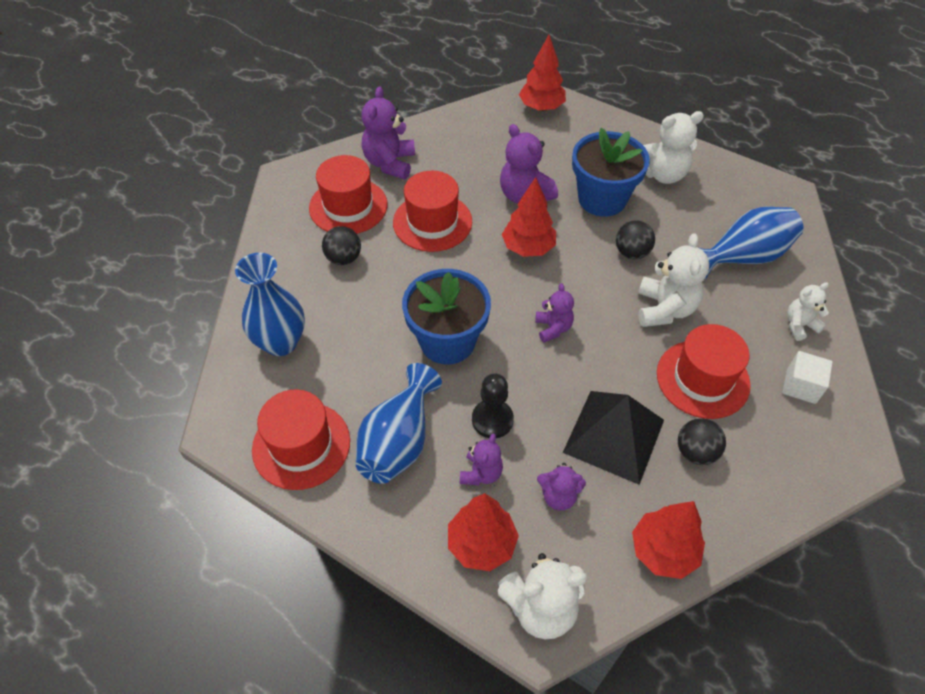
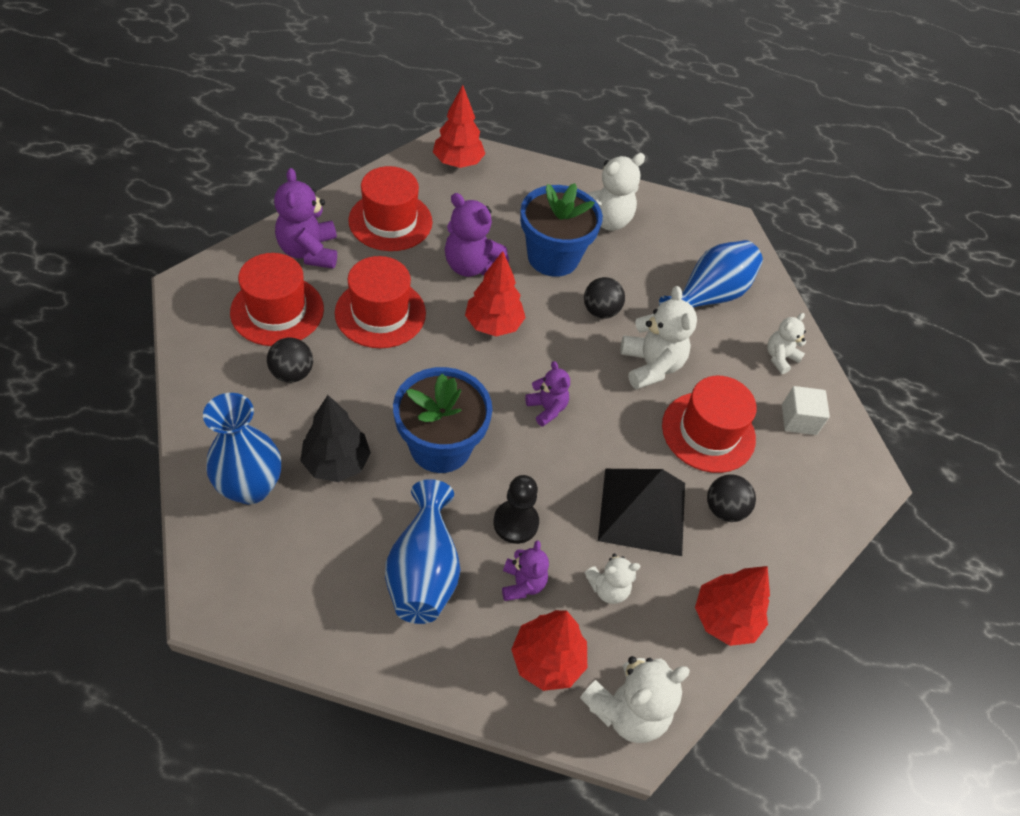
camera: 25 degrees left, 0 degrees up
red hat [252,389,350,490] -> red hat moved to [348,166,432,251]
purple teddy bear [537,463,586,510] -> white teddy bear [584,554,641,604]
none -> black tree [300,395,371,482]

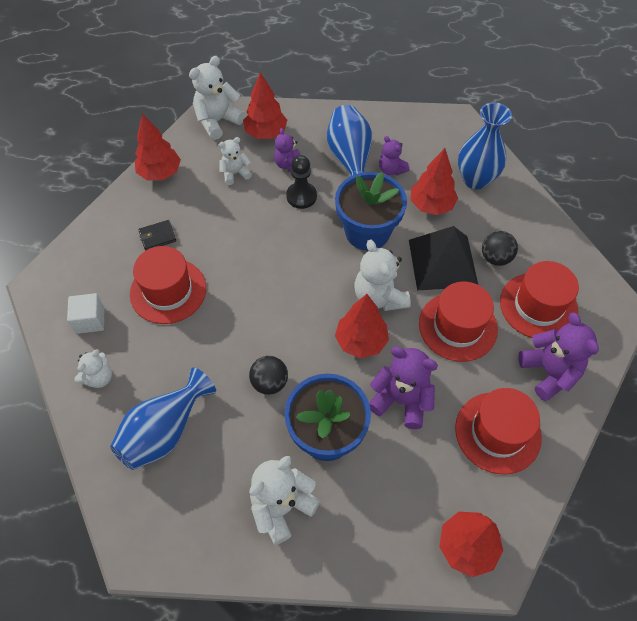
camera: 175 degrees right, 5 degrees up
black tree [300,395,371,482] -> red tree [411,148,458,215]
purple teddy bear [525,361,570,427] -> purple teddy bear moved to [379,136,410,175]
black pyramid [598,469,685,556] -> black pyramid moved to [409,226,478,291]
white teddy bear [620,286,697,389] -> white teddy bear moved to [355,240,411,311]
black ball [707,474,756,522] -> black wallet [138,220,176,251]

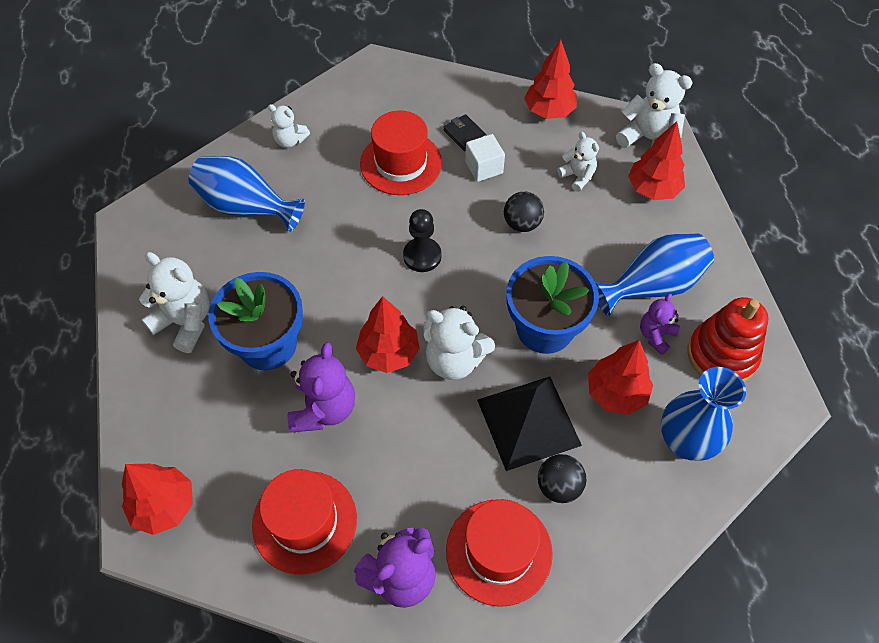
camera: 75 degrees right, 0 degrees up
white cube [67,293,104,334] -> white cube moved to [465,134,505,182]
black ball [249,356,288,395] -> black ball moved to [504,192,544,232]
purple teddy bear [274,128,300,172] -> none
black pawn [286,155,317,209] -> black pawn moved to [403,209,442,272]
white teddy bear [355,240,411,311] -> white teddy bear turned 120 degrees counterclockwise [423,306,495,380]
red hat [419,282,498,362] -> none
none -> red stacking toy [687,297,769,382]

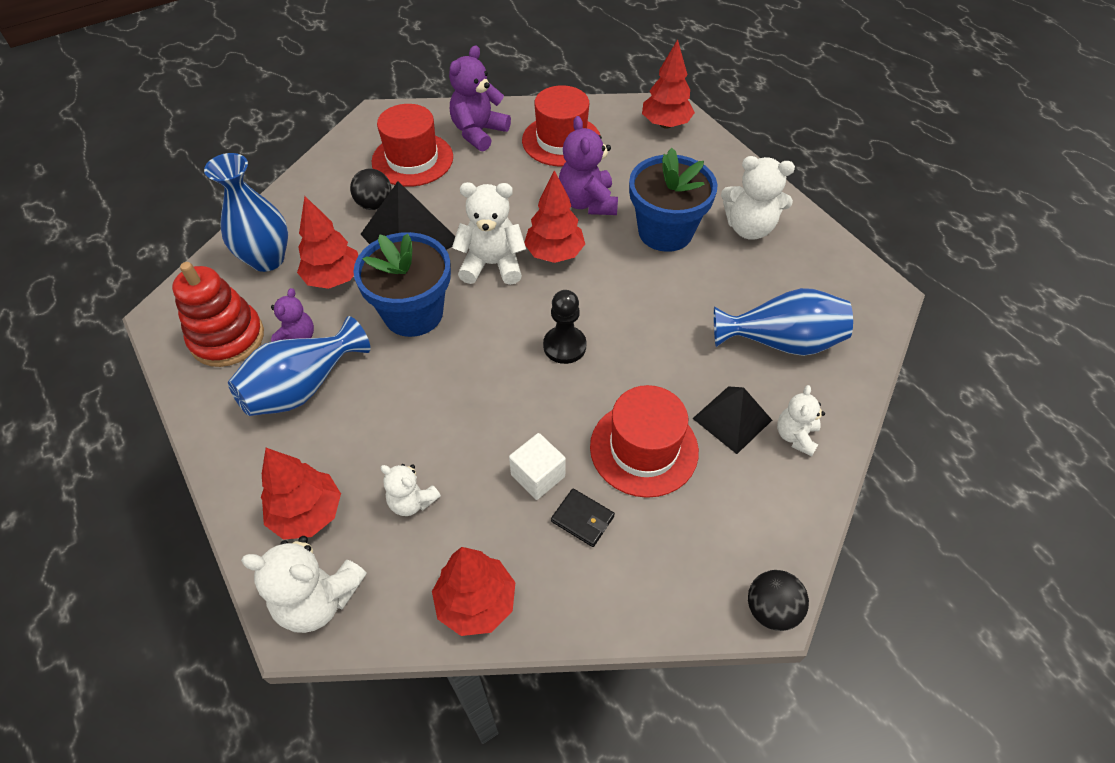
camera: 160 degrees right, 5 degrees down
white teddy bear [268,104,310,148] -> white teddy bear turned 75 degrees counterclockwise [777,385,825,456]
black ball [504,192,544,232] -> black ball moved to [748,570,809,631]
none -> black pyramid [692,386,772,454]

